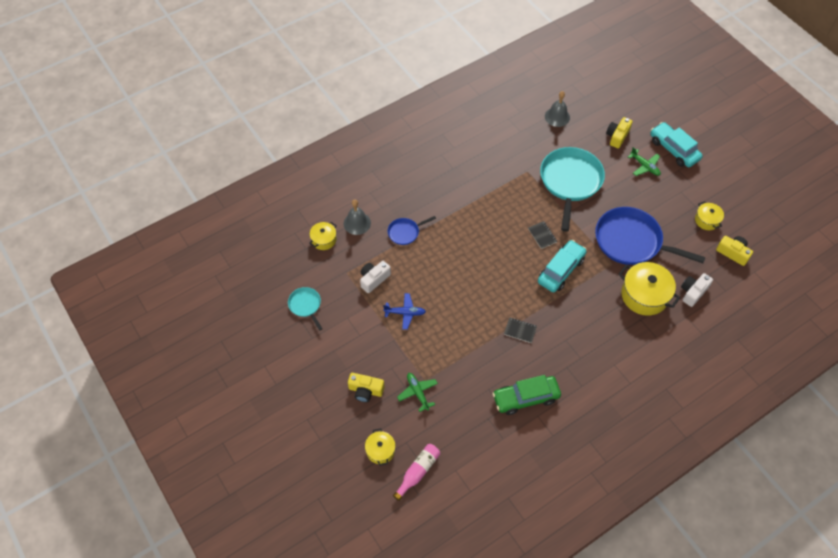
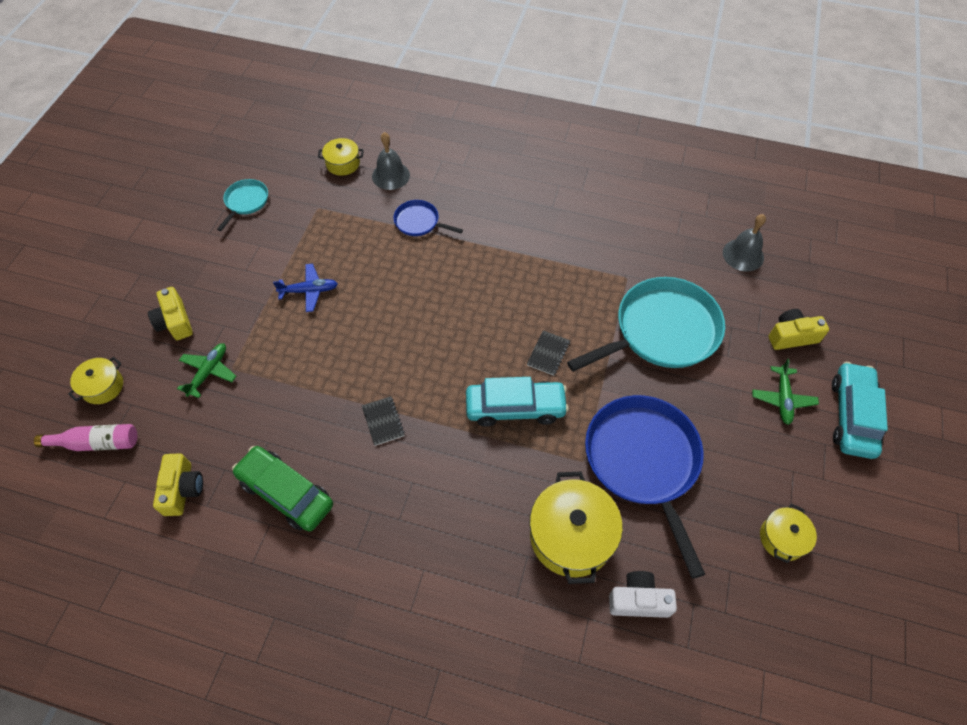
camera: 50 degrees right, 0 degrees up
white camera [360,261,391,293] -> none
blue plane [383,293,426,330] -> blue plane turned 60 degrees counterclockwise [273,264,338,312]
yellow camera [716,236,753,266] -> yellow camera moved to [153,453,203,516]

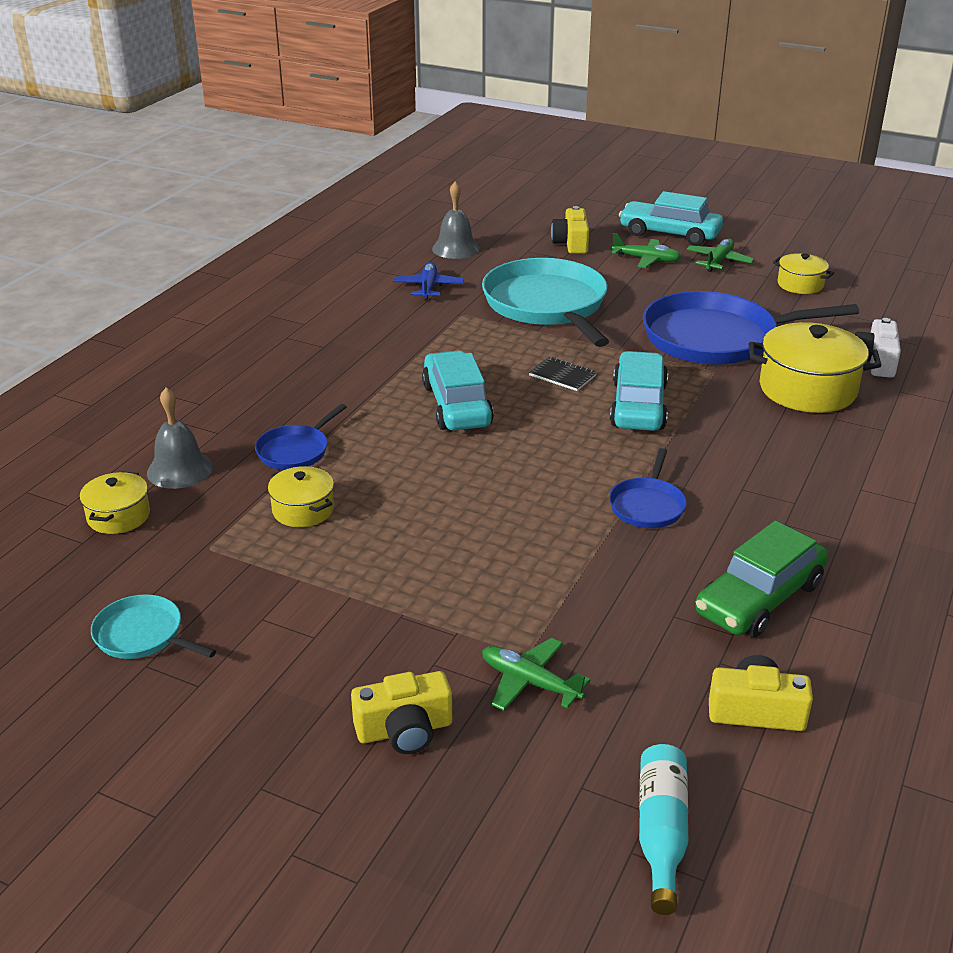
camera: 80 degrees left, 25 degrees down
pink bottle [34,424,137,451] -> turquoise bottle [639,744,689,915]
yellow pot [68,357,123,404] -> yellow pot moved to [268,466,334,527]
blue plane [273,264,338,312] -> blue plane moved to [393,262,464,301]
black notebook [362,396,405,446] -> blue pan [609,448,687,528]
none -> turquoise car [422,351,494,431]
none -> green plane [686,239,754,272]

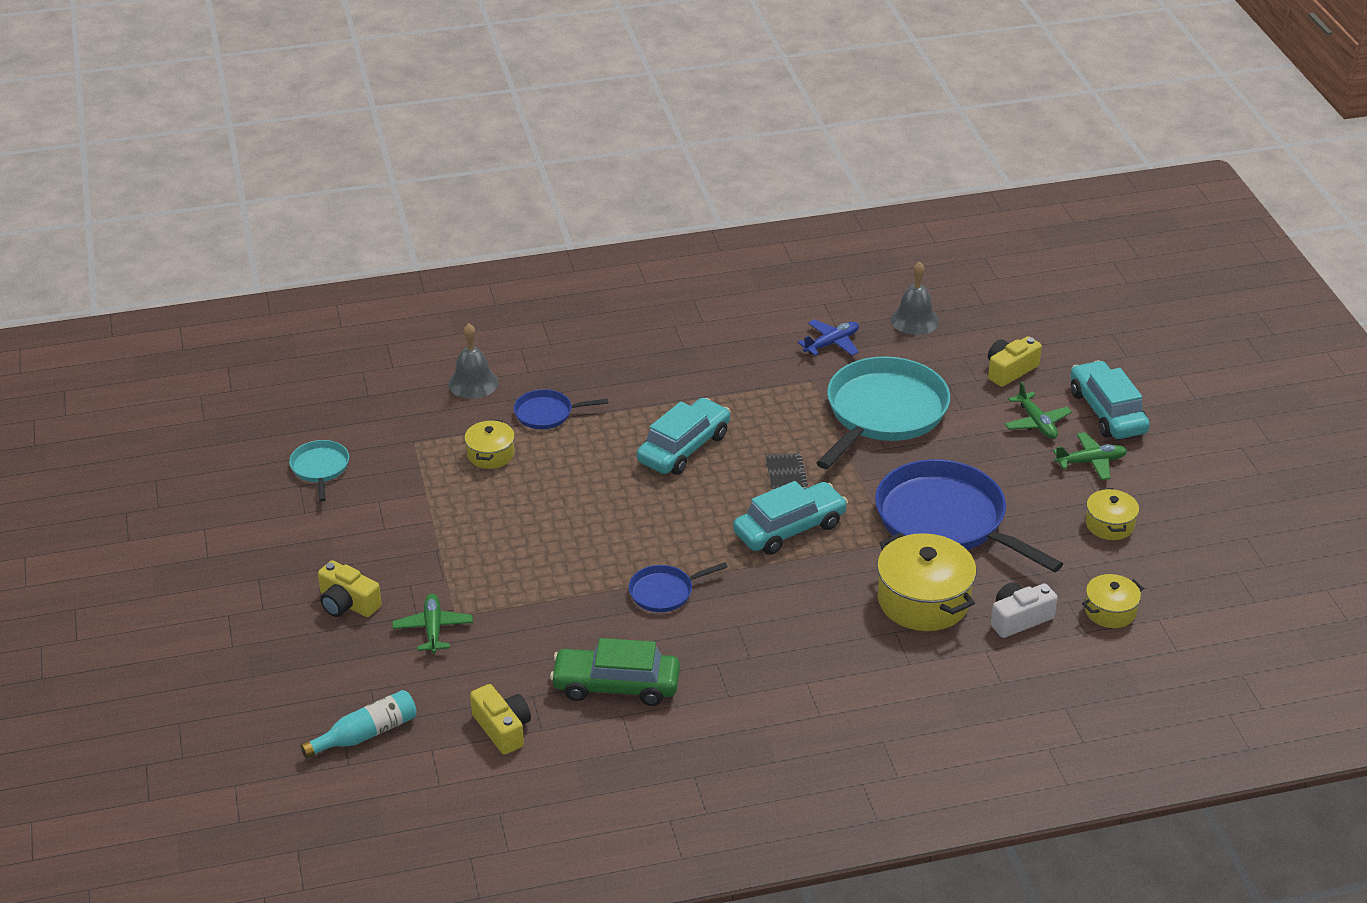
camera: 50 degrees right, 5 degrees up
yellow pot [80,471,150,534] -> yellow pot moved to [1082,574,1144,628]

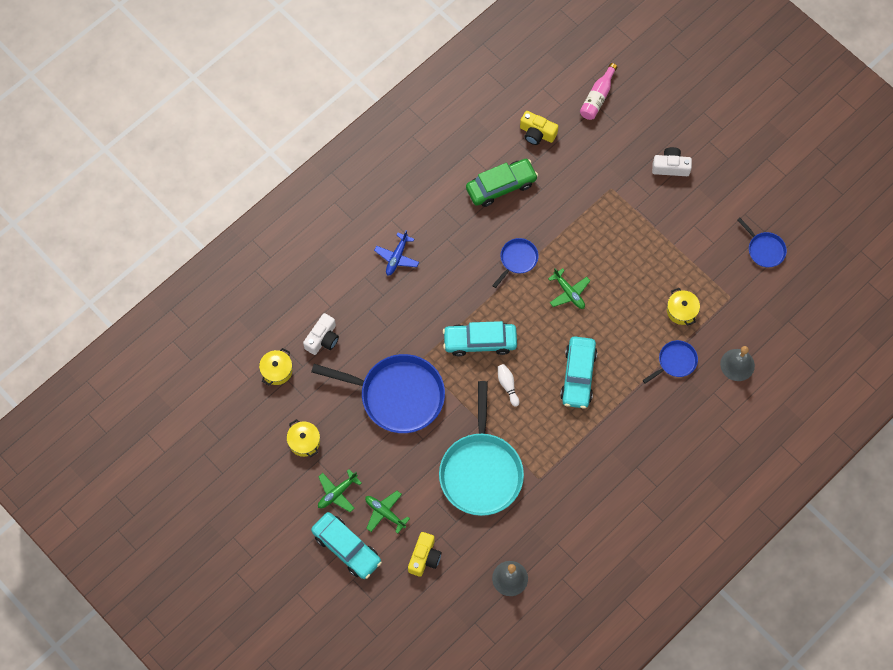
camera: 150 degrees right, 30 degrees up
turquoise pan [289,440,349,502] -> blue pan [737,218,787,267]
turquoise bottle [300,690,417,758] -> pink bottle [580,63,617,120]
yellow camera [318,560,382,617] -> white camera [652,147,692,176]
green plane [393,593,473,653] -> green plane moved to [548,268,590,309]
turquoise car [733,481,848,555] -> turquoise car turned 60 degrees clockwise [443,321,517,356]
black notebook [765,453,808,490] -> white bowling pin [498,364,519,407]
blue plane [798,319,859,356] -> blue plane moved to [374,230,419,275]
yellow pot [877,533,977,631] -> none

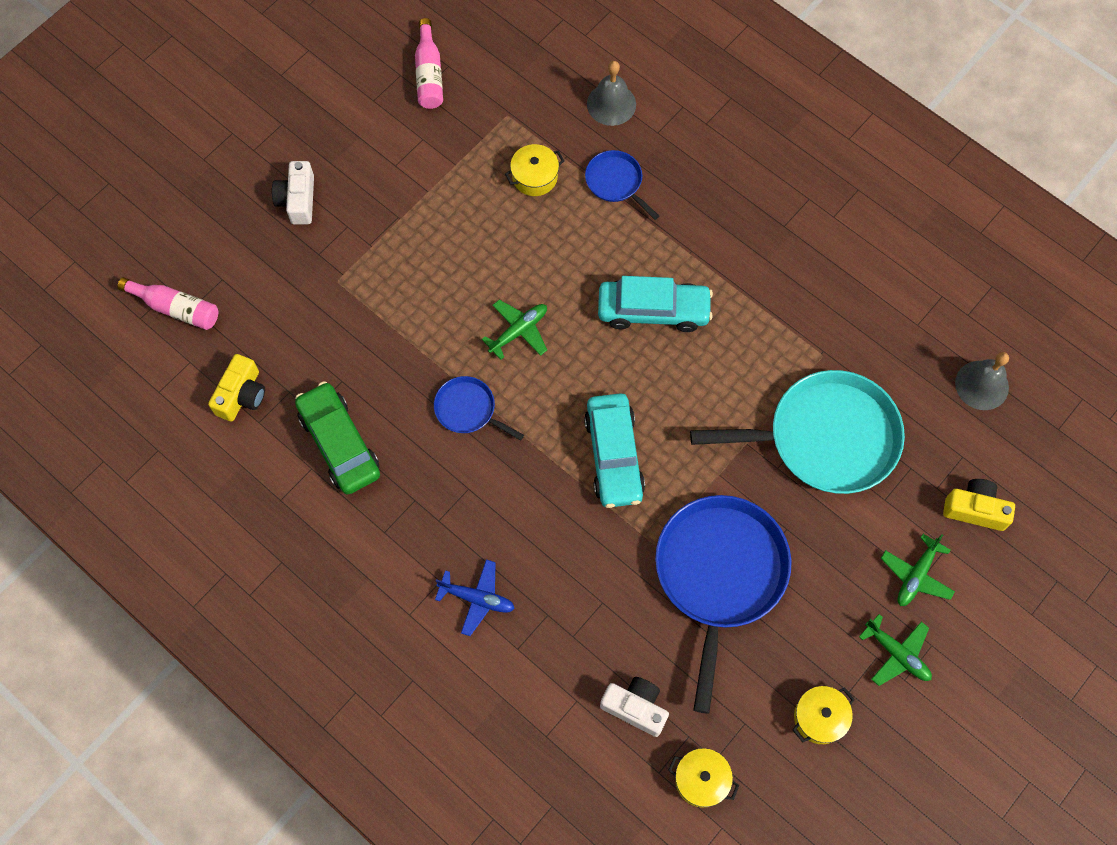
camera: 95 degrees left, 0 degrees up
turquoise car [311,512,382,579] -> none
white bowling pin [498,364,519,407] -> none
blue pan [737,218,787,267] -> pink bottle [415,18,443,109]

